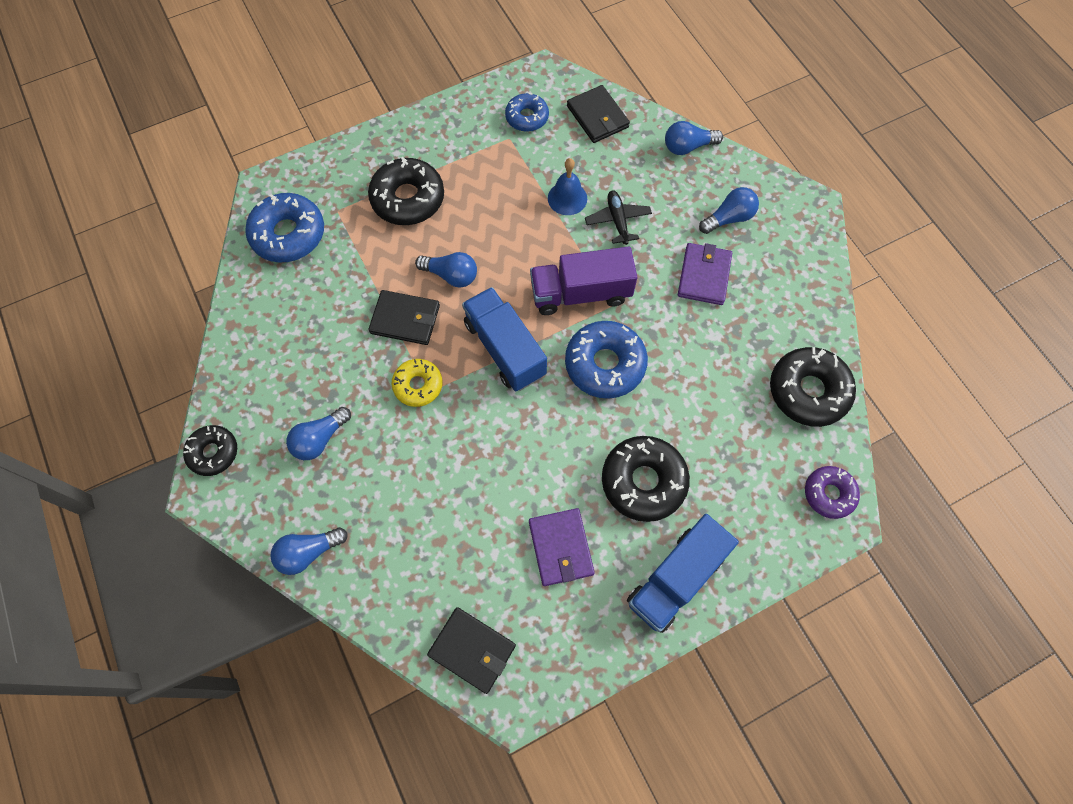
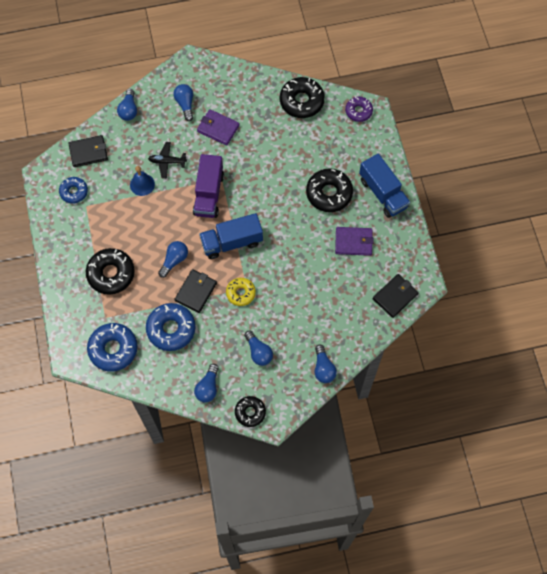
camera: 75 degrees left, 0 degrees up
blue donut [565,321,648,399] -> blue donut moved to [146,303,196,351]
none -> blue light bulb [194,364,219,403]

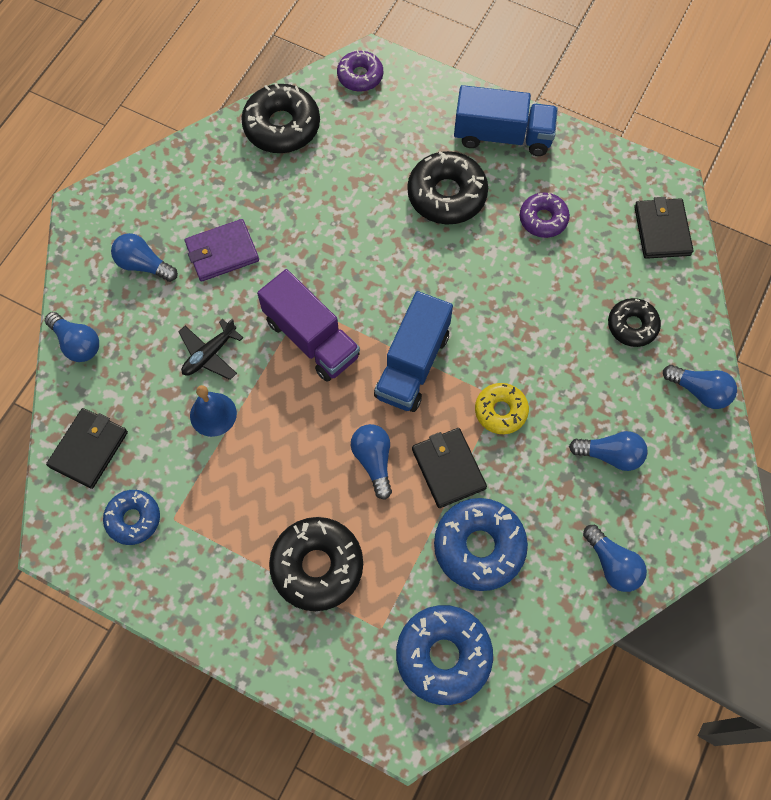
camera: 50 degrees left, 0 degrees up
black donut [235,396,266,427] -> black donut moved to [608,298,661,347]
purple wallet [335,227,373,256] -> purple donut [520,192,570,238]

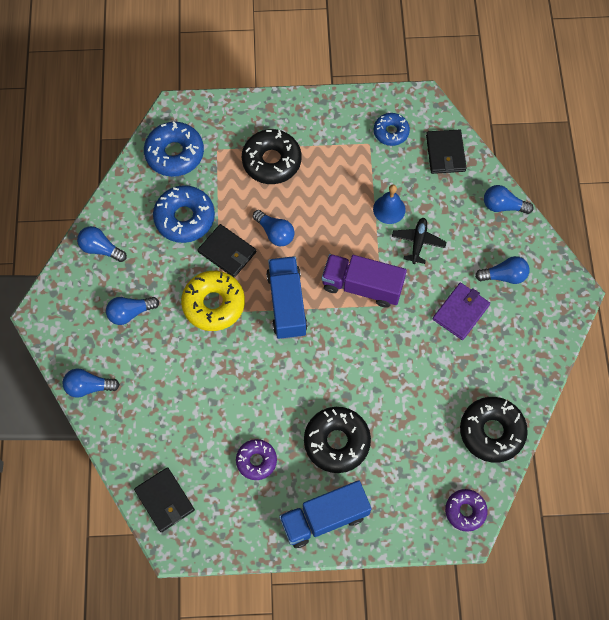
camera: 150 degrees right, 0 degrees up
yellow donut [475,383,529,434] -> yellow donut [181,271,245,331], size x1.63
black donut [608,298,661,347] -> none

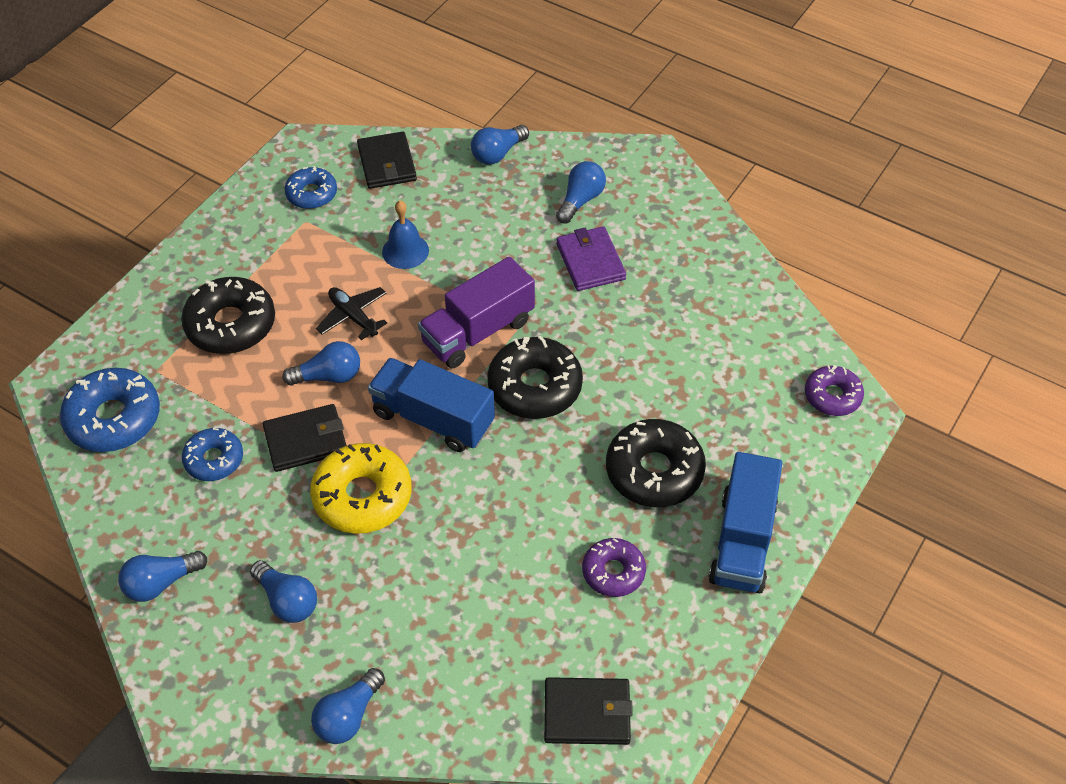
camera: 55 degrees left, 15 degrees down
blue light bulb [106,297,159,325] -> blue light bulb turned 60 degrees counterclockwise [250,560,317,623]
blue donut [153,185,215,243] -> blue donut [182,428,243,481], size x0.61
black plane [392,218,446,264] -> black plane moved to [316,287,387,340]
black wallet [426,129,467,174] -> black wallet turned 45 degrees clockwise [357,131,417,189]
black donut [460,397,528,463] -> black donut moved to [487,336,583,419]

